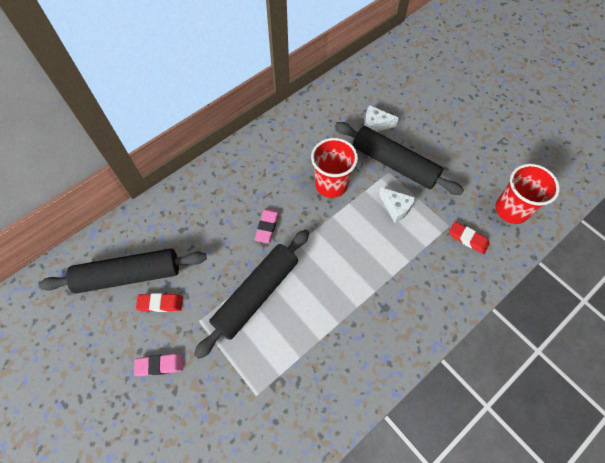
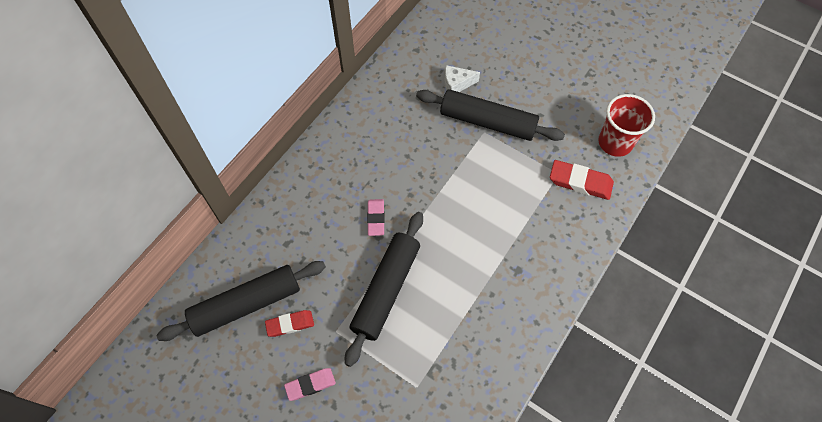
camera: 15 degrees left, 0 degrees up
red cup [311,138,358,198] -> none
white cheese [379,187,416,223] -> none
red eraser [449,221,490,254] -> red eraser [550,160,614,200], size x1.51

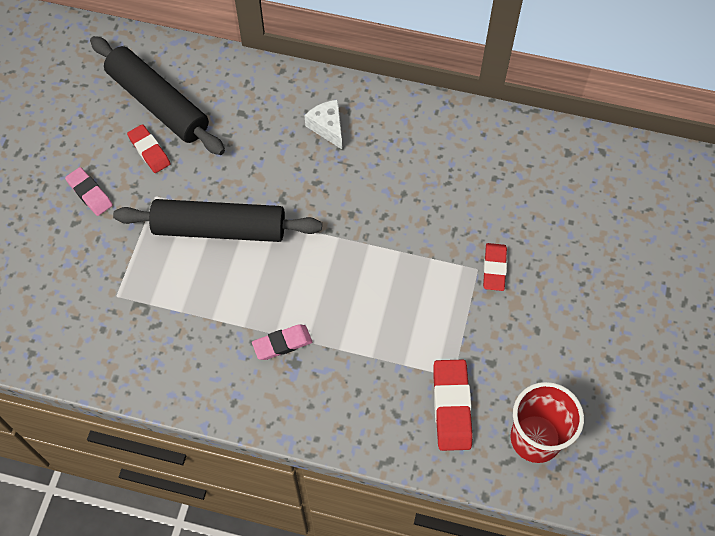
camera: 70 degrees right, 0 degrees up
pink eraser [367,199,385,236] -> pink eraser moved to [252,324,312,360]
black rolling pin [416,89,565,141] -> red eraser [483,243,507,291]
white cheese [445,65,480,92] -> white cheese moved to [305,100,342,149]

